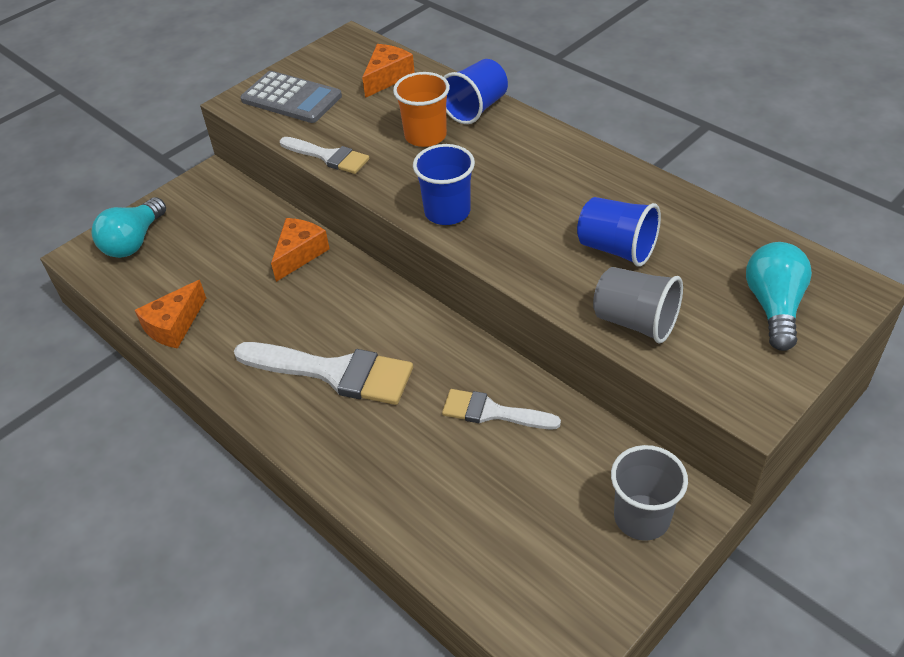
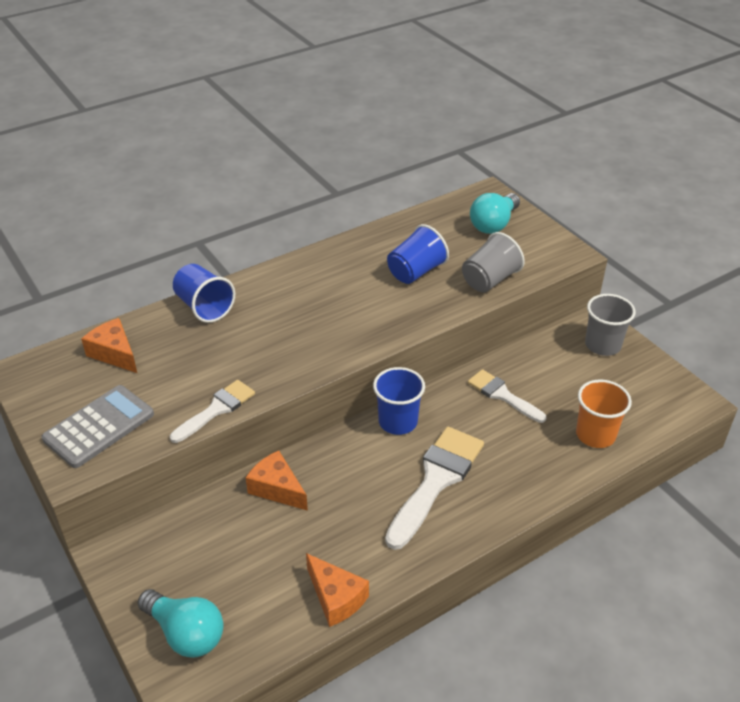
camera: 80 degrees left, 5 degrees down
orange cup [393,72,450,147] -> orange cup moved to [576,380,632,448]
blue cup [413,144,475,225] -> blue cup moved to [373,367,425,435]
white brush [442,389,561,429] -> white brush turned 105 degrees clockwise [468,369,546,423]
turquoise light bulb [746,242,812,351] -> turquoise light bulb turned 75 degrees counterclockwise [470,193,520,234]

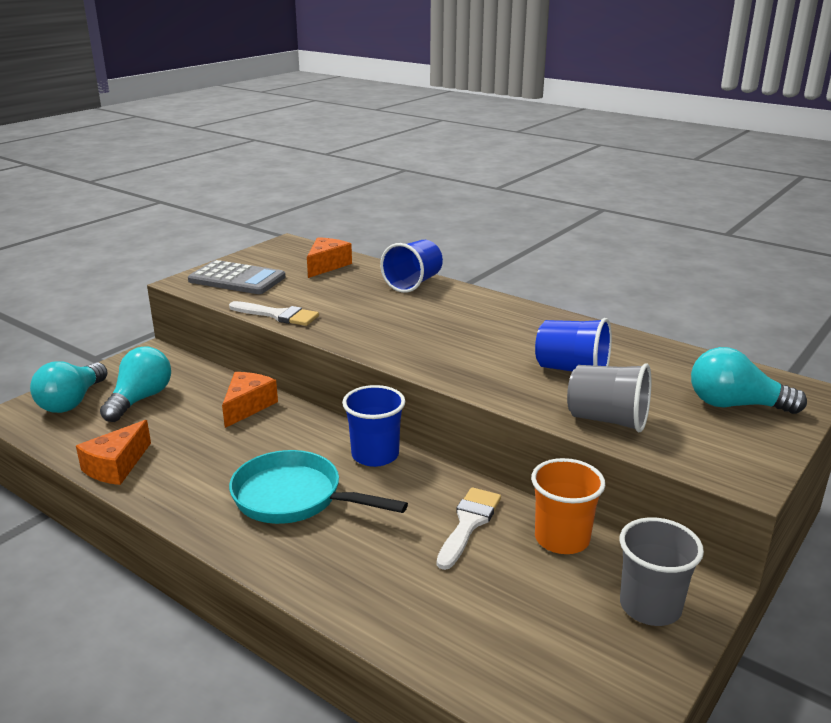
camera: 70 degrees right, 15 degrees down
white brush [385,427,484,550] -> turquoise pan [229,450,408,524]
orange cup [576,380,632,448] -> orange cup moved to [531,458,605,554]
none -> turquoise light bulb [100,346,171,422]

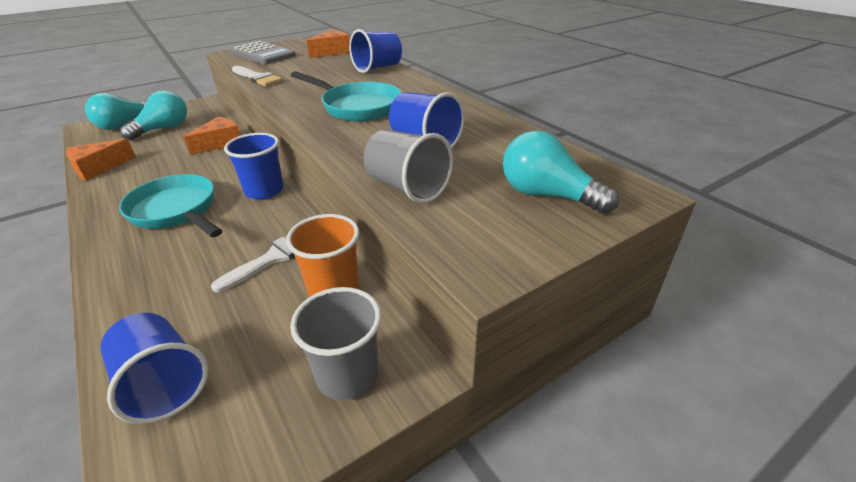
camera: 20 degrees right, 10 degrees up
none -> blue cup [100,313,208,424]
none -> turquoise pan [291,71,402,121]

